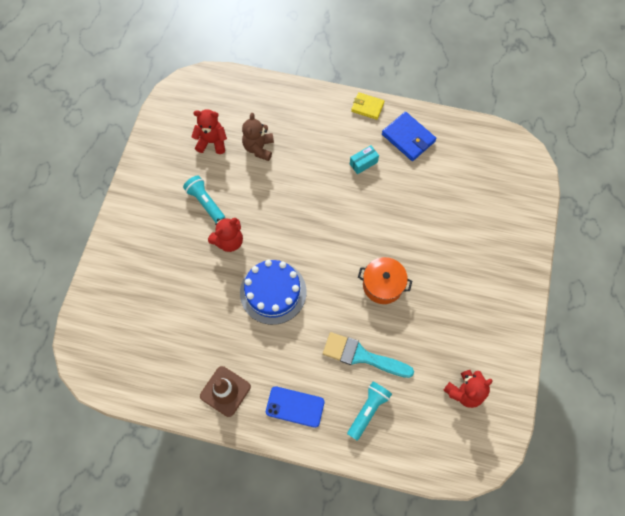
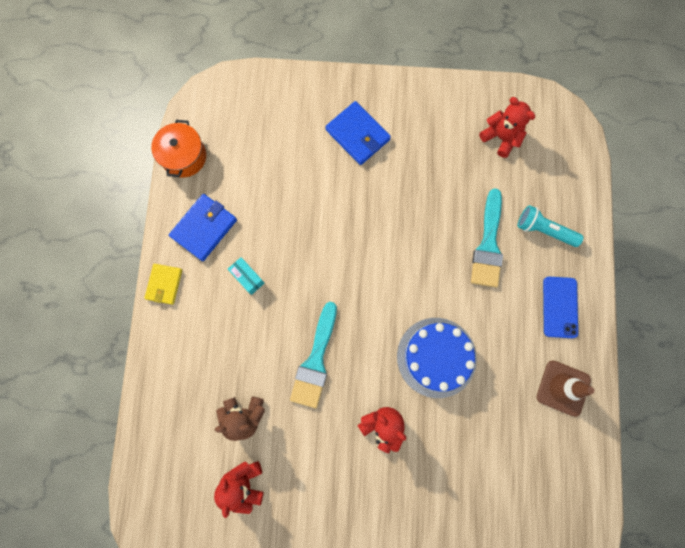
camera: 100 degrees left, 10 degrees up
turquoise flashlight [183,175,225,223] -> none
orange pot [358,257,412,304] -> orange pot moved to [151,120,206,177]
none -> turquoise brush [290,302,337,408]
none -> blue wallet [325,101,391,165]

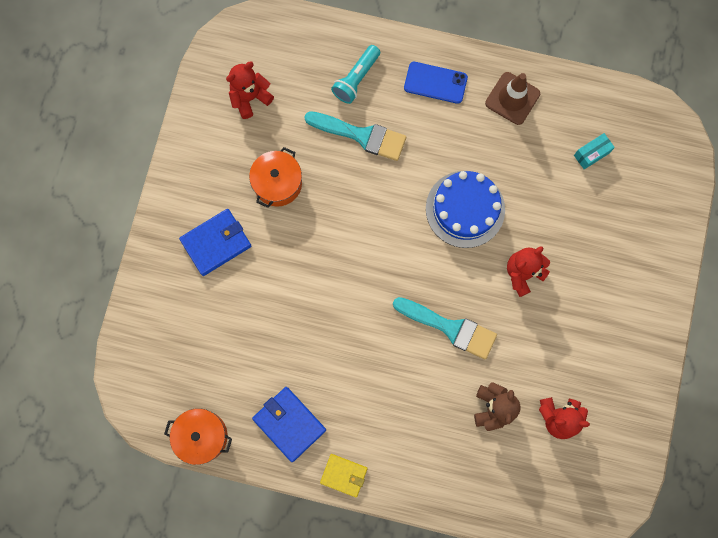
camera: 80 degrees left, 0 degrees up
turquoise box [228,257,265,295] -> turquoise box moved to [574,133,615,170]
none -> orange pot [249,147,302,208]

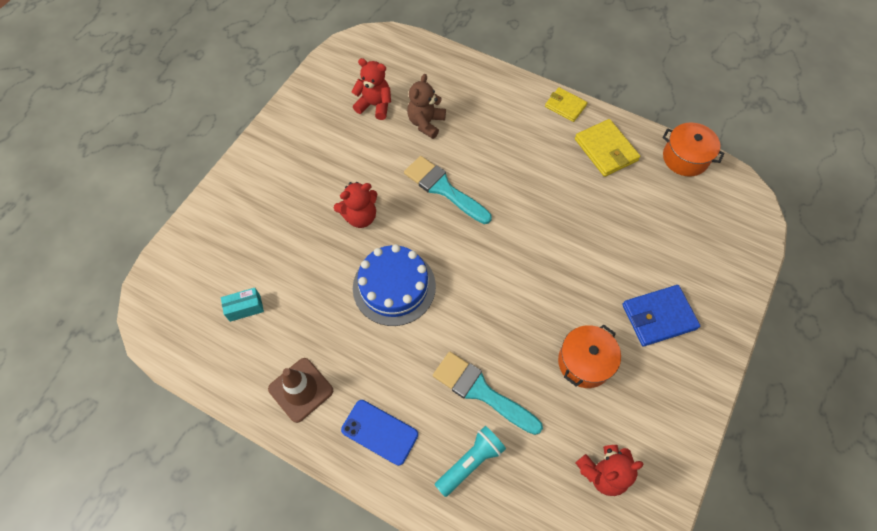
camera: 165 degrees left, 15 degrees down
blue wallet [252,387,326,462] -> yellow wallet [575,119,640,177]

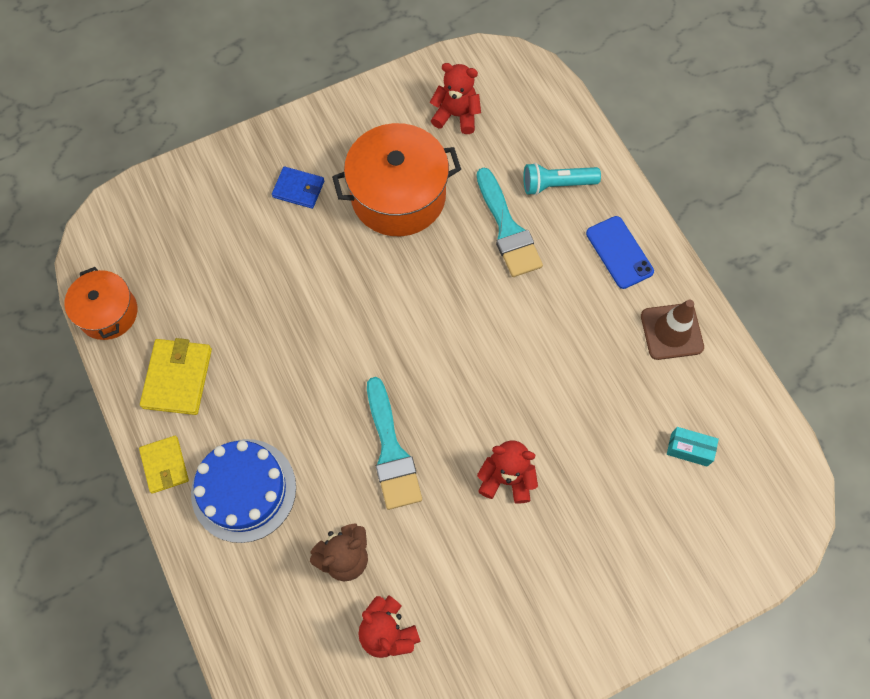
camera: 145 degrees left, 5 degrees up
blue cake [353,244,436,326] -> blue cake moved to [191,439,296,543]
orange pot [558,325,621,388] -> orange pot [332,123,461,236], size x1.66
blue wallet [622,285,700,346] -> blue wallet [272,166,324,209], size x0.66

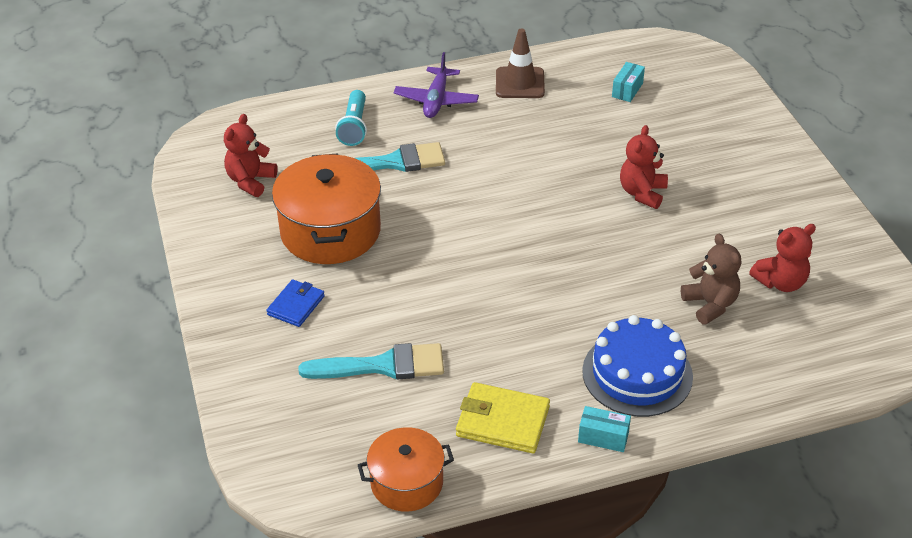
camera: 80 degrees left, 25 degrees down
yellow wallet [139,436,189,494] -> turquoise box [578,406,631,452]
turquoise brush [367,377,422,510] -> turquoise brush moved to [299,343,444,379]
blue phone [586,216,654,289] -> purple plane [393,52,479,118]

